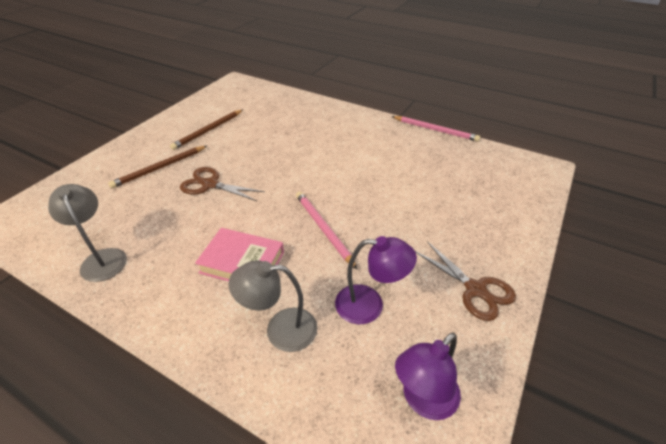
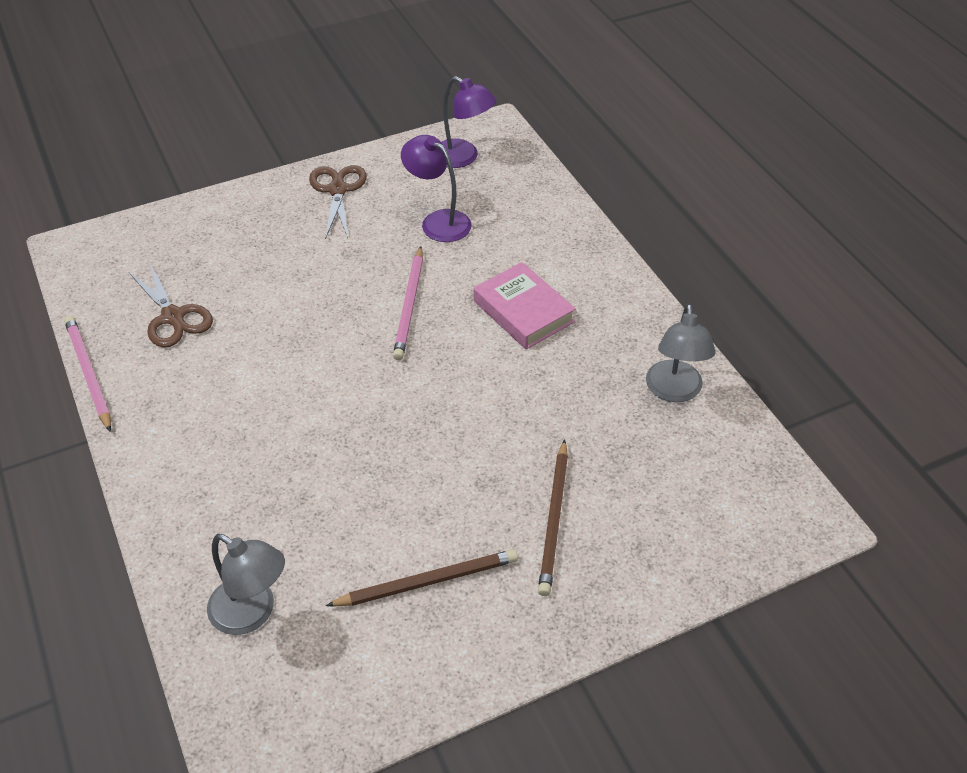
camera: 145 degrees left, 5 degrees up
brown pencil [108,146,207,188] -> brown pencil turned 105 degrees clockwise [538,439,568,596]
brown scissors [180,167,265,201] -> brown scissors moved to [129,261,213,347]
grey lamp [229,260,317,352] -> grey lamp moved to [207,534,285,635]
purple lamp [395,332,461,420] -> purple lamp turned 45 degrees clockwise [441,76,497,168]

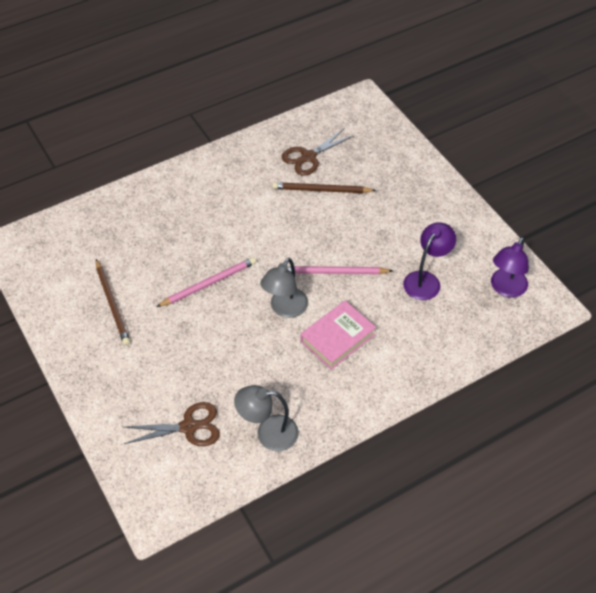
camera: 85 degrees right, 5 degrees up
pink pencil [64,316,111,432] -> pink pencil moved to [157,257,256,307]
grey lamp [207,534,285,635] -> grey lamp moved to [260,258,308,318]
brown scissors [309,165,367,239] -> brown scissors moved to [124,402,220,446]
brown pencil [538,439,568,596] -> brown pencil moved to [272,182,376,193]

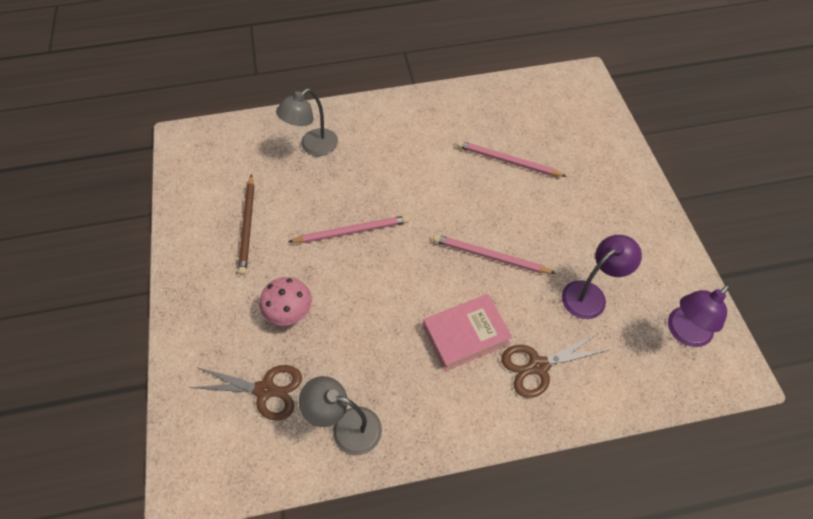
camera: 20 degrees right, 5 degrees up
grey lamp [260,258,308,318] -> grey lamp moved to [276,89,338,156]
brown pencil [272,182,376,193] -> pink pencil [457,140,567,177]
brown scissors [282,129,353,176] -> brown scissors moved to [501,333,609,398]
none -> pink mushroom [260,277,312,326]

